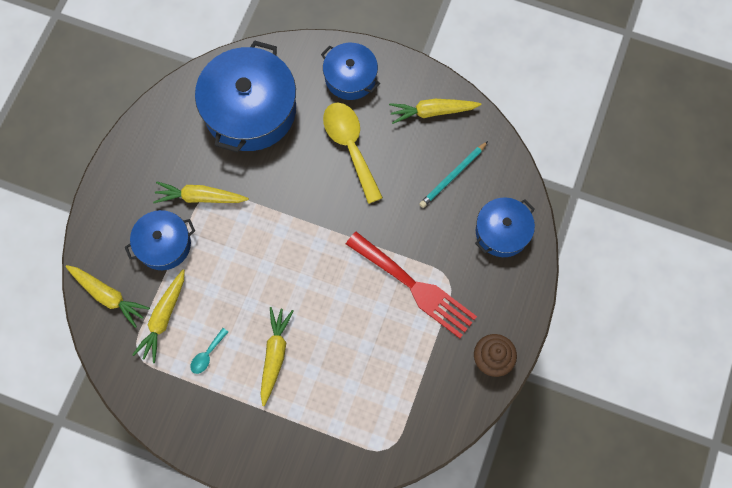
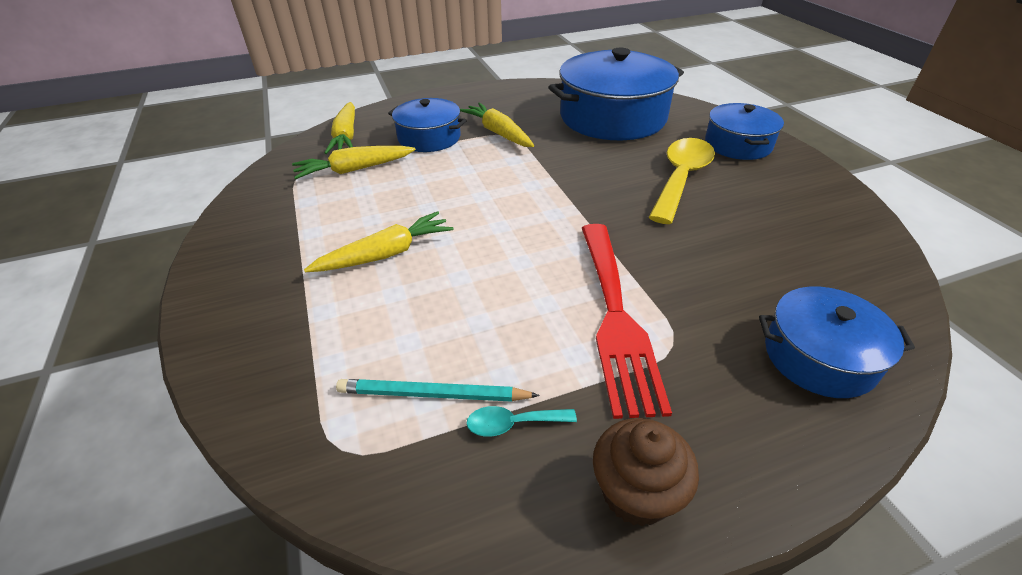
camera: 50 degrees right, 30 degrees down
turquoise spoon [190,328,228,374] -> turquoise spoon moved to [466,406,577,437]
yellow carrot [389,99,481,124] -> none
turquoise pencil [419,141,488,208] -> turquoise pencil moved to [336,379,540,402]

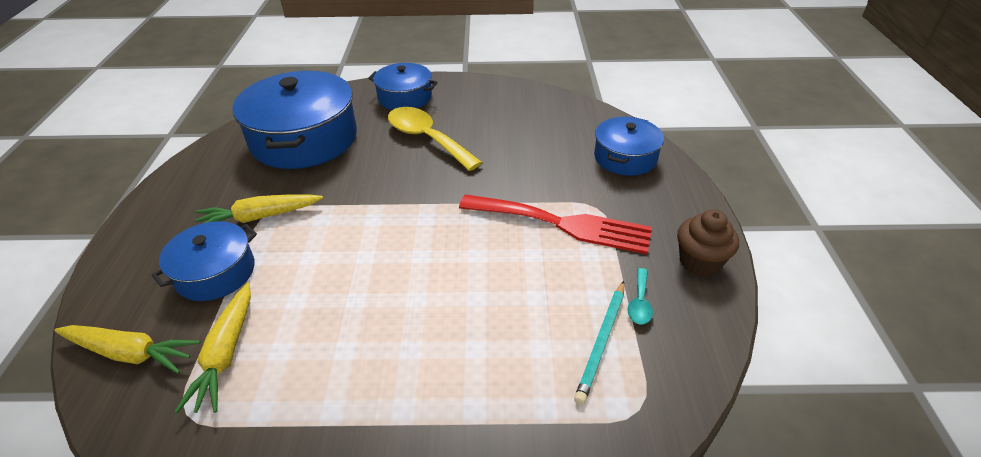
camera: 70 degrees left, 0 degrees up
yellow carrot [304,211,453,272] -> none

